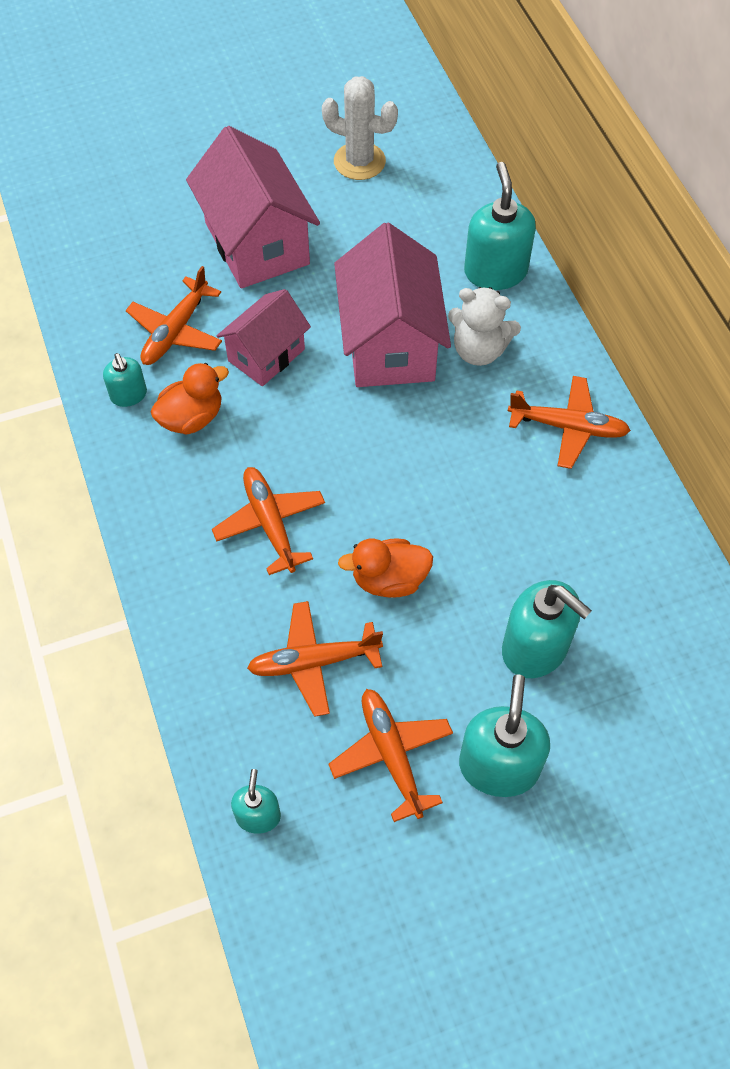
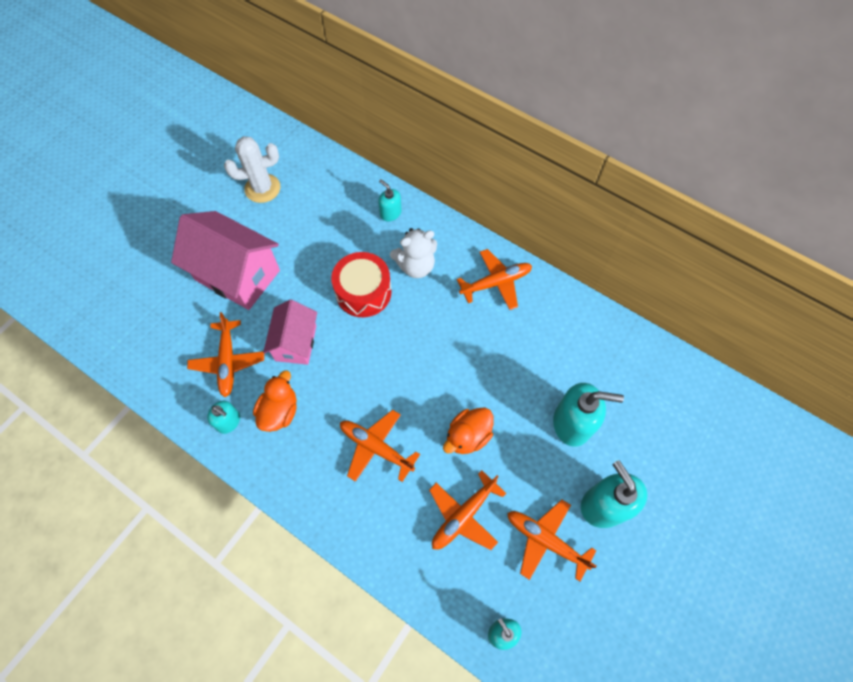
camera: 35 degrees left, 5 degrees up
pink house [334,222,451,387] -> red drum [331,252,392,317]
turquoise soap dispenser [464,162,536,290] -> turquoise soap dispenser [378,179,402,222], size x0.55

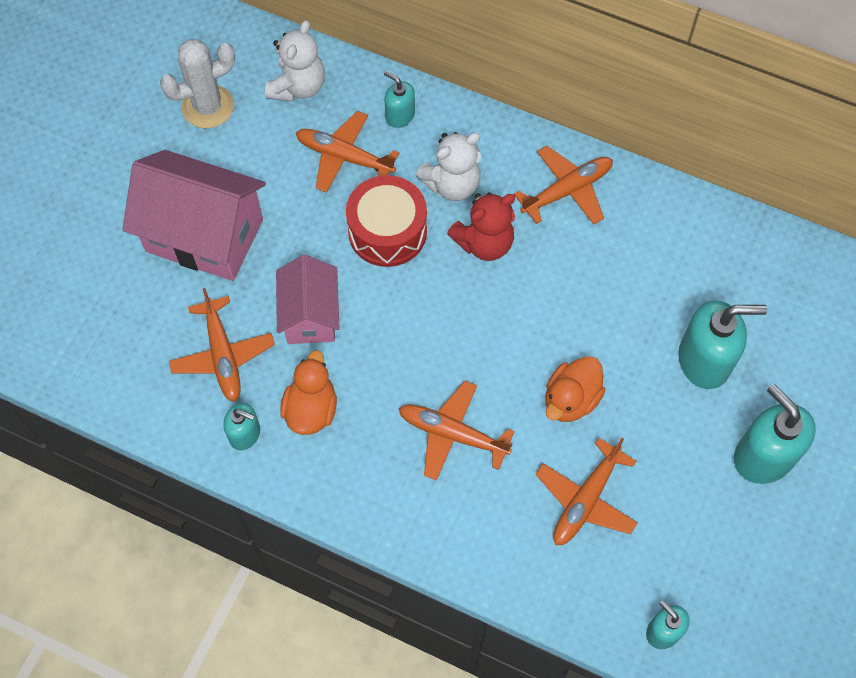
camera: 10 degrees left, 0 degrees up
orange plane [508,500,597,581] -> orange plane moved to [296,111,399,193]
none -> white teddy bear [265,20,325,102]
none -> red teddy bear [447,192,515,261]

